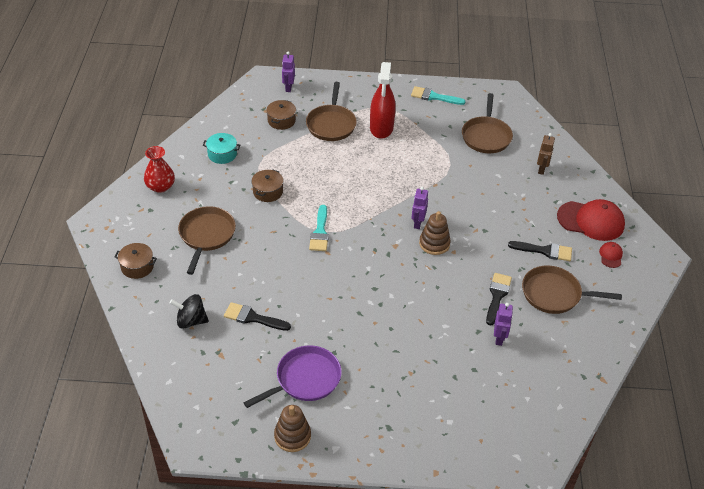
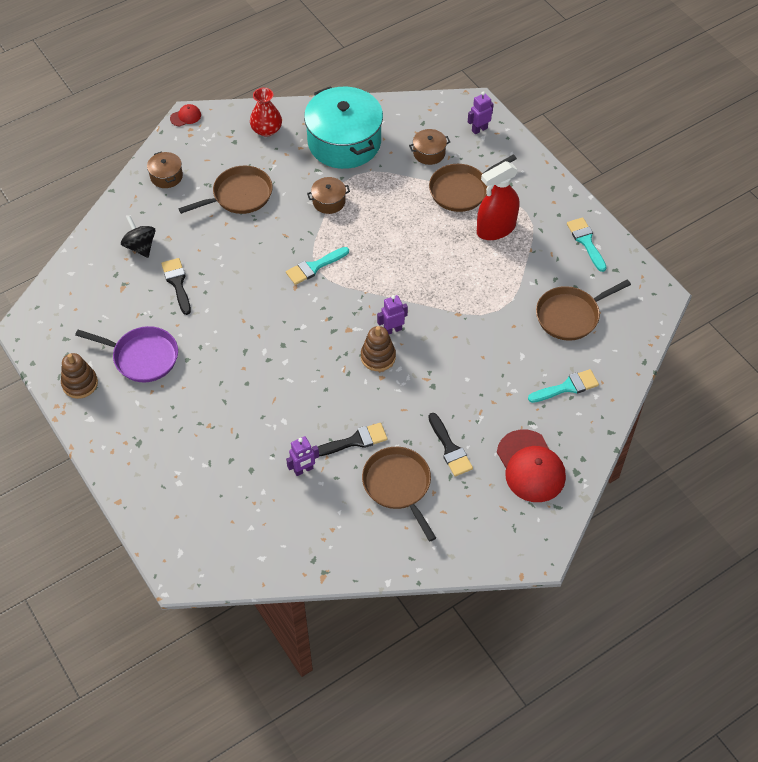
camera: 55 degrees right, 10 degrees up
turquoise pot [203,133,241,164] -> turquoise pot [304,86,383,169], size x2.30
brown robot [537,133,555,175] -> turquoise brush [528,369,599,403]
red cap [599,242,623,268] -> red cap moved to [170,104,201,126]

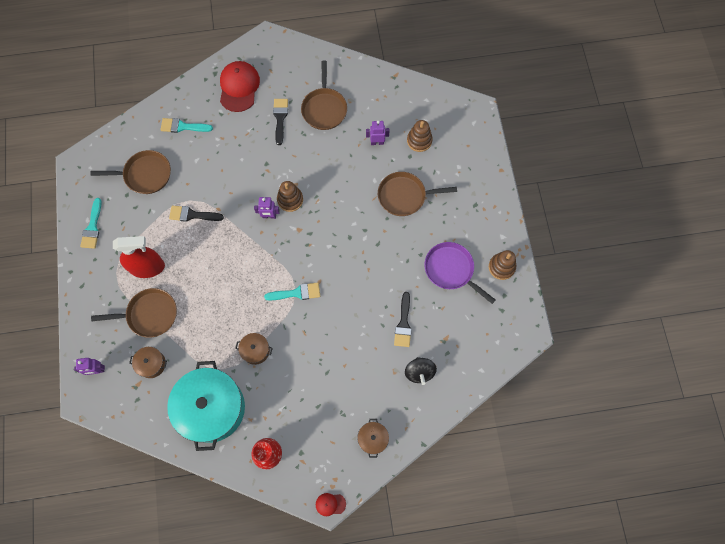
camera: 155 degrees left, 15 degrees up
brown pan [178,166,273,214] -> brown pan moved to [378,172,457,216]
black brush [318,423,388,456] -> black brush moved to [169,206,224,222]
none -> brown stacking toy [407,120,433,152]

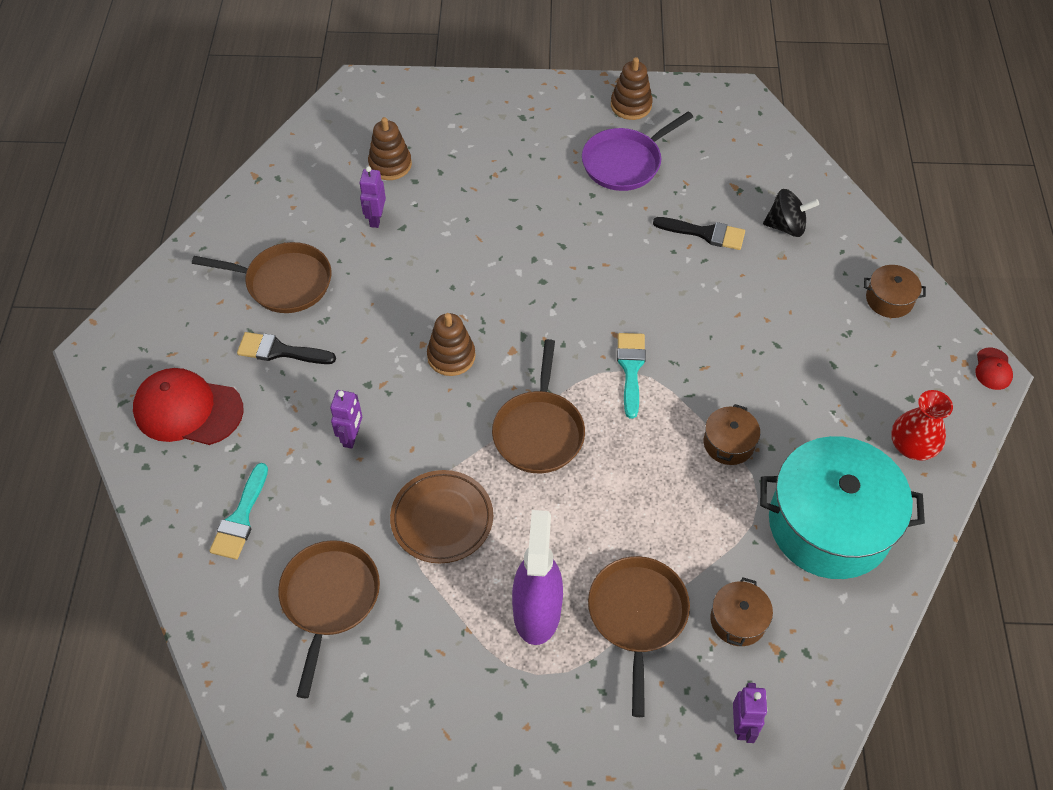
camera: 80 degrees left, 15 degrees down
turquoise brush [80,198,102,249] -> none
red spray bottle [113,236,165,278] -> purple spray bottle [512,510,563,645]
black brush [169,206,224,222] -> brown plate [390,470,493,563]
purple robot [254,197,280,219] -> purple robot moved to [330,390,362,449]
brown pan [378,172,457,216] -> brown pan moved to [492,339,585,473]

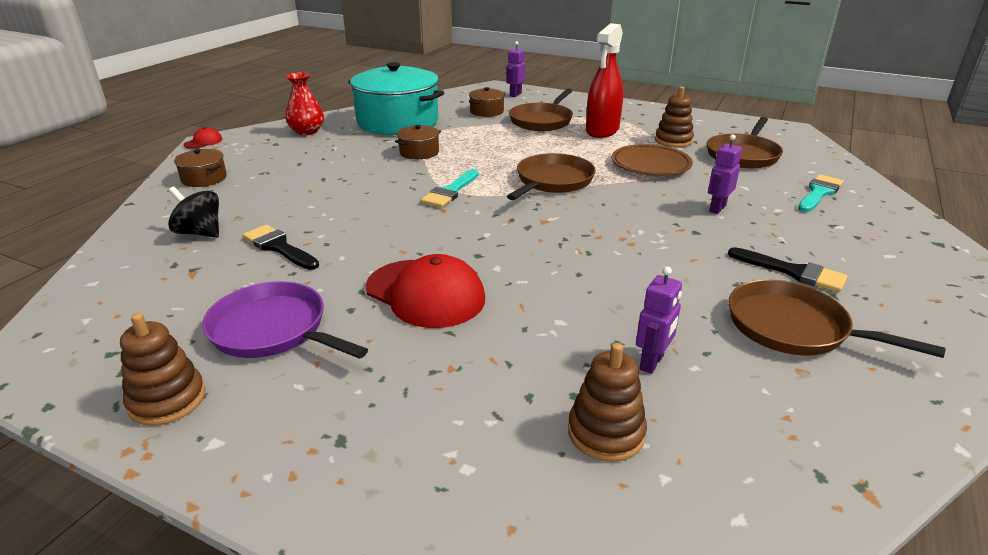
camera: 155 degrees left, 25 degrees down
red cap [133,368,244,445] -> red cap moved to [365,254,485,328]
brown stacking toy [427,313,475,376] -> brown stacking toy moved to [655,87,694,147]
purple spray bottle [512,510,563,645] -> red spray bottle [586,23,623,138]
purple pan [582,111,693,191] -> purple pan turned 135 degrees counterclockwise [202,281,368,359]

